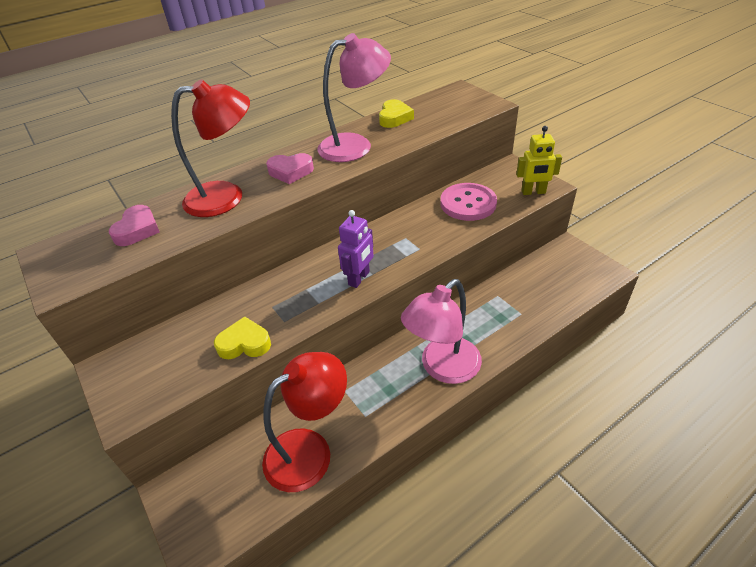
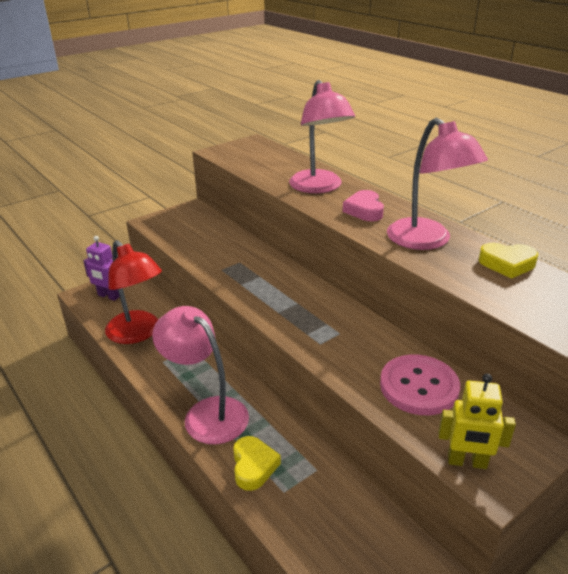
camera: 85 degrees right, 10 degrees down
pink heart [109,205,160,246] -> none
red lamp [171,79,250,217] -> pink lamp [289,80,355,193]
yellow heart [214,317,271,359] -> yellow heart moved to [233,436,281,491]
purple robot [338,210,374,288] -> purple robot moved to [83,236,120,301]
yellow robot [516,126,562,195] -> yellow robot turned 75 degrees counterclockwise [438,374,516,469]

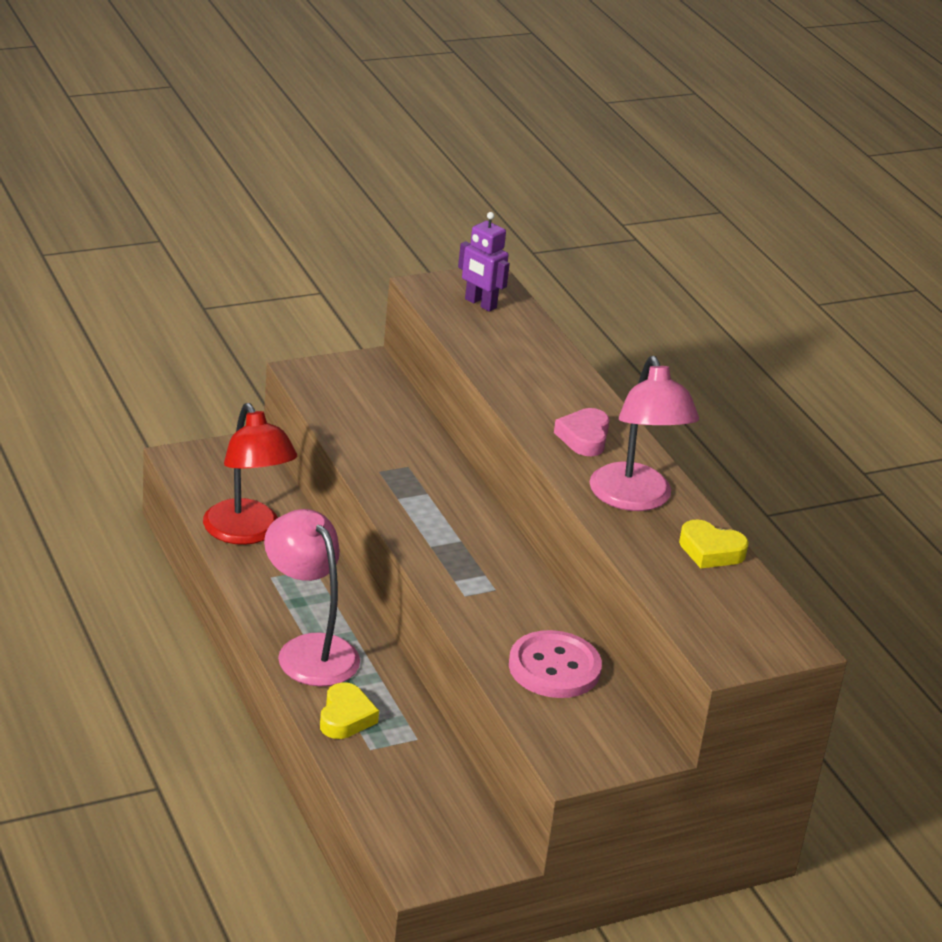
camera: 10 degrees right, 0 degrees up
purple robot [83,236,120,301] -> purple robot moved to [458,212,510,312]
pink lamp [289,80,355,193] -> none
yellow robot [438,374,516,469] -> none

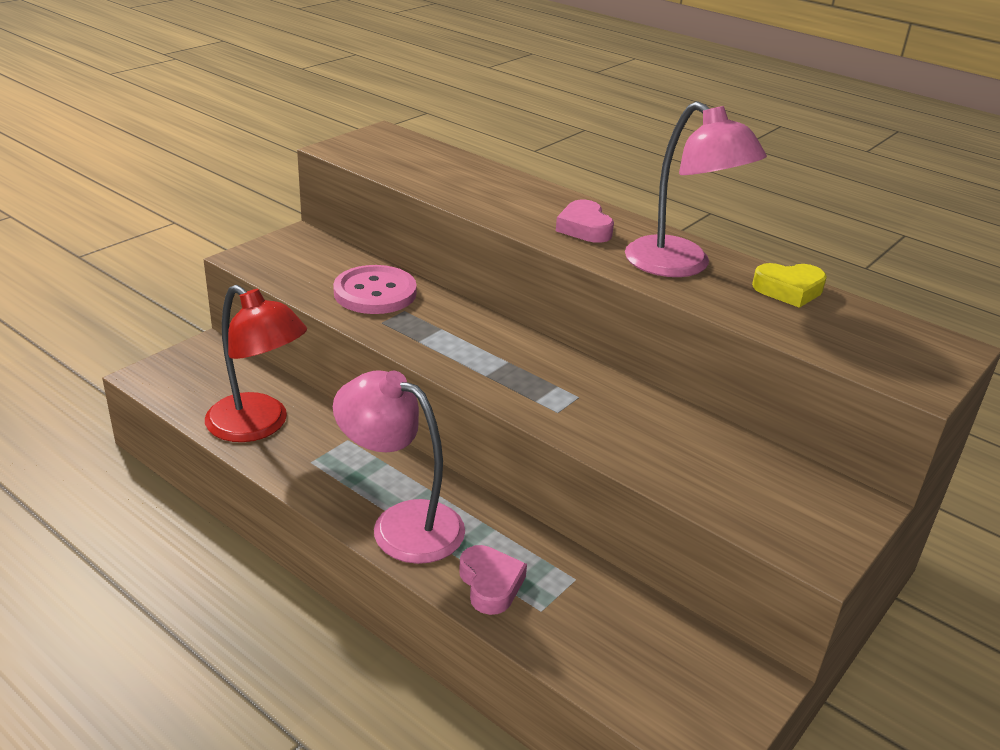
camera: 25 degrees left, 0 degrees up
yellow heart [320,682,379,739] -> pink heart [459,545,527,615]
purple robot [458,212,510,312] -> none
pink button [509,630,602,698] -> pink button moved to [333,265,417,314]

